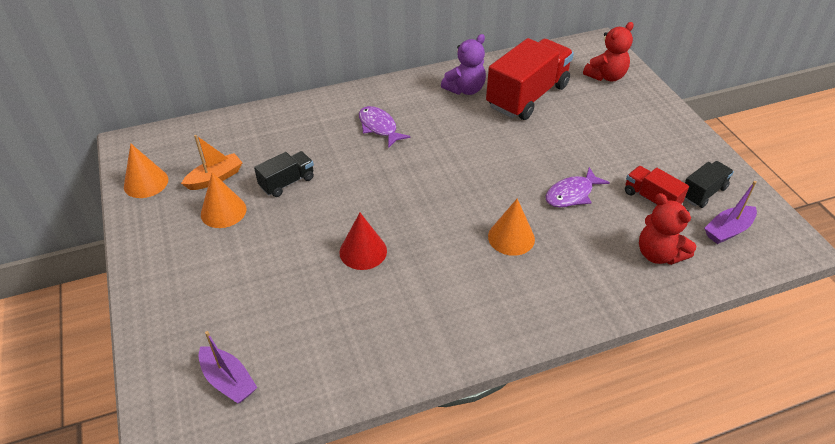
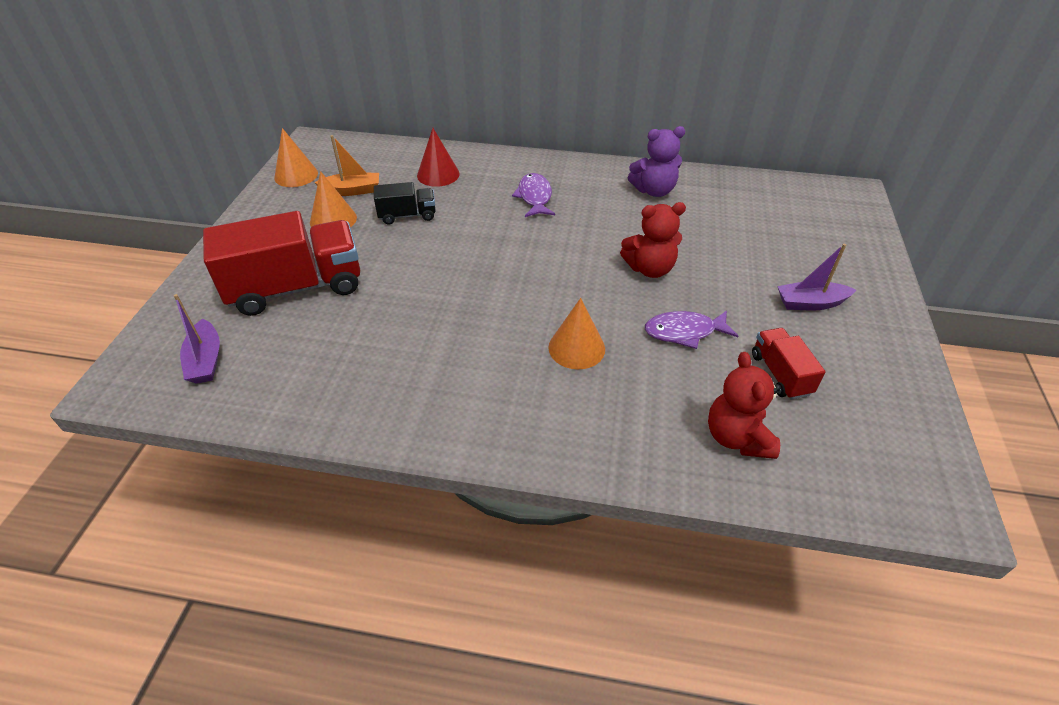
camera: 30 degrees right, 0 degrees up
red cone [339,213,387,270] -> red cone moved to [417,128,460,187]
red truck [486,38,574,120] -> red truck moved to [203,211,360,316]
red teddy bear [583,22,634,81] -> red teddy bear moved to [620,202,686,278]
black truck [684,161,734,208] -> none
purple boat [704,181,757,244] -> purple boat moved to [777,244,856,310]

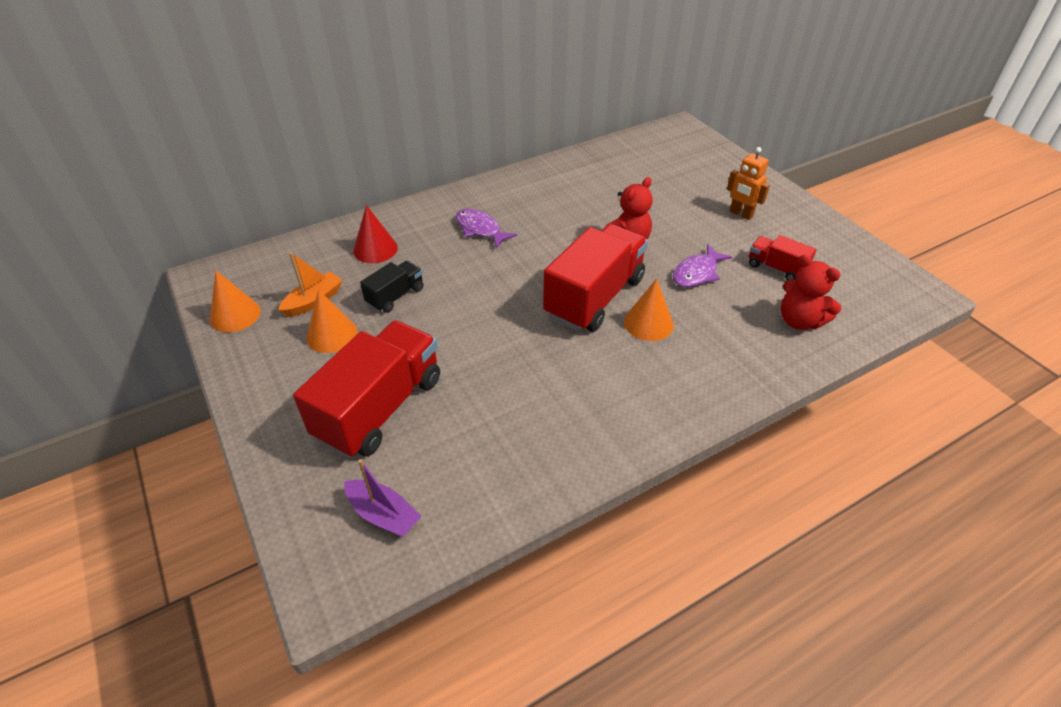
camera: 40 degrees left, 0 degrees up
purple teddy bear [628,126,685,197] -> none
purple boat [777,244,856,310] -> orange robot [727,147,770,220]
none -> red truck [543,224,648,332]

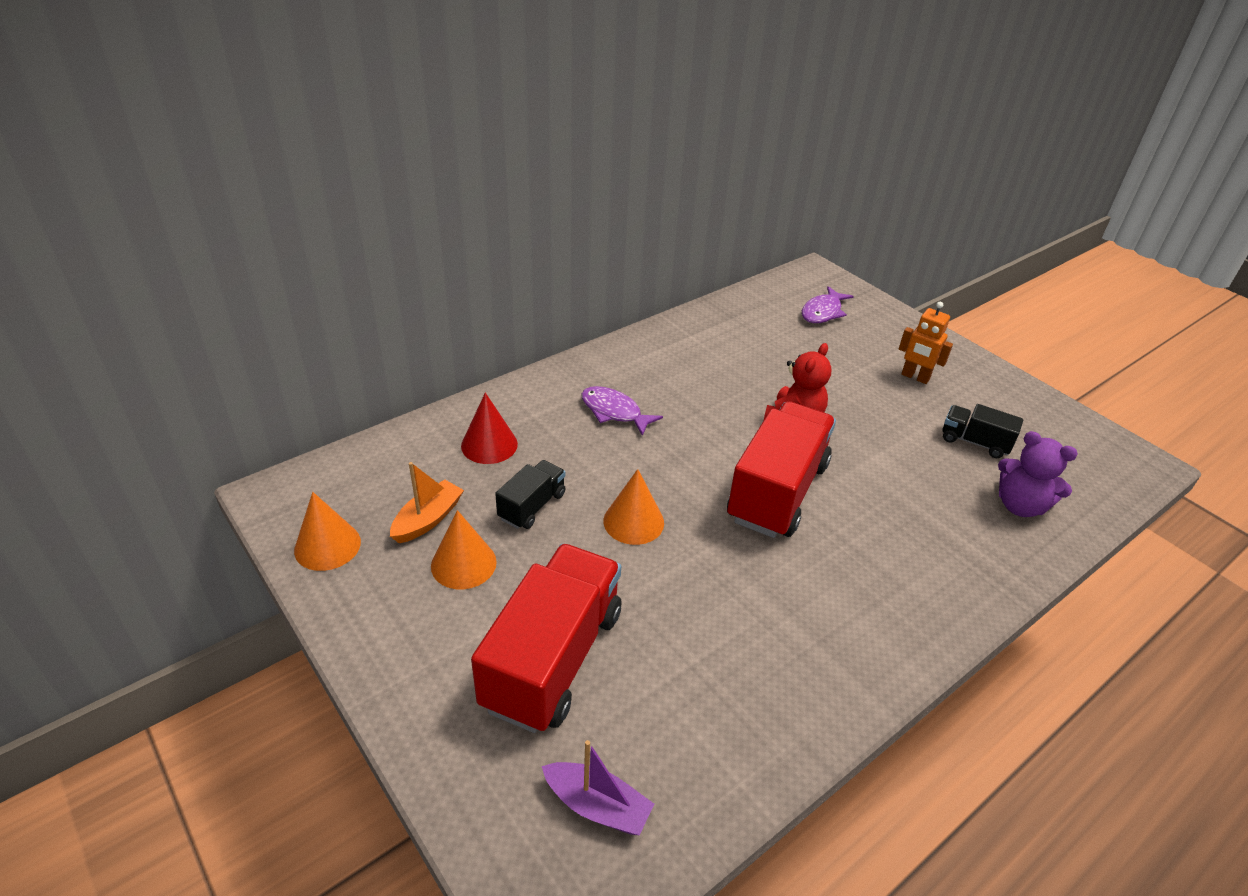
camera: 10 degrees left, 5 degrees down
orange cone [624,278,674,341] -> orange cone moved to [603,469,664,545]
purple fish [673,244,732,287] -> purple fish moved to [802,286,854,323]
red truck [749,235,817,281] -> black truck [943,404,1023,458]
red teddy bear [781,255,841,330] -> purple teddy bear [998,431,1078,517]

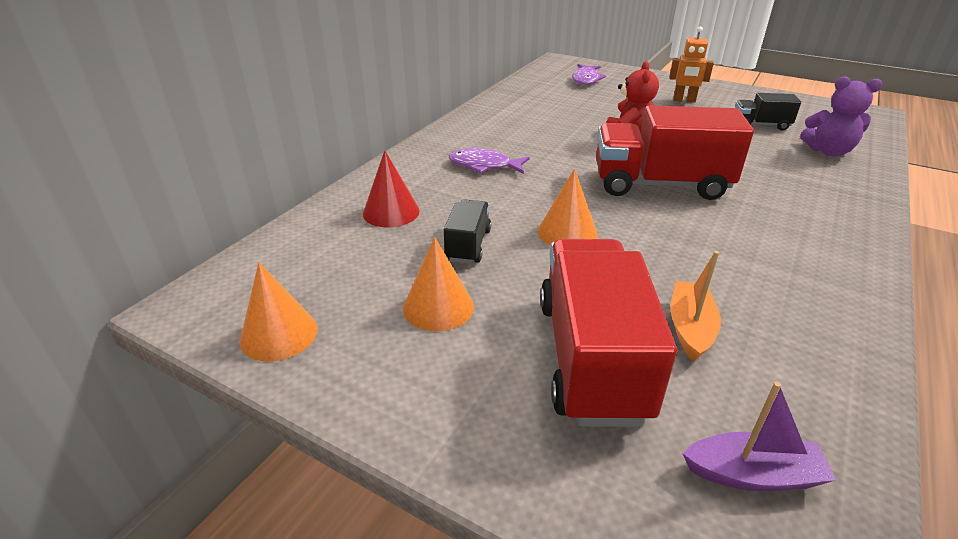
camera: 20 degrees left, 5 degrees down
orange boat [390,462,464,543] -> orange boat moved to [671,251,721,361]
red truck [727,401,836,538] -> red truck turned 90 degrees counterclockwise [596,106,754,200]

